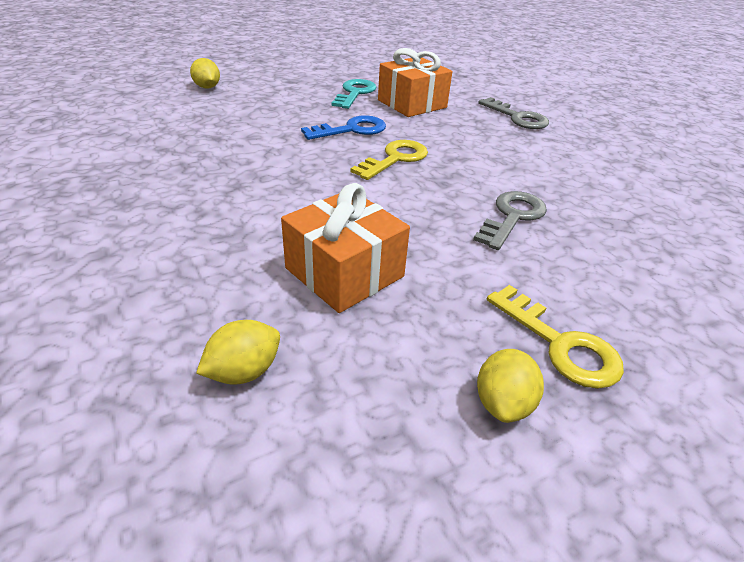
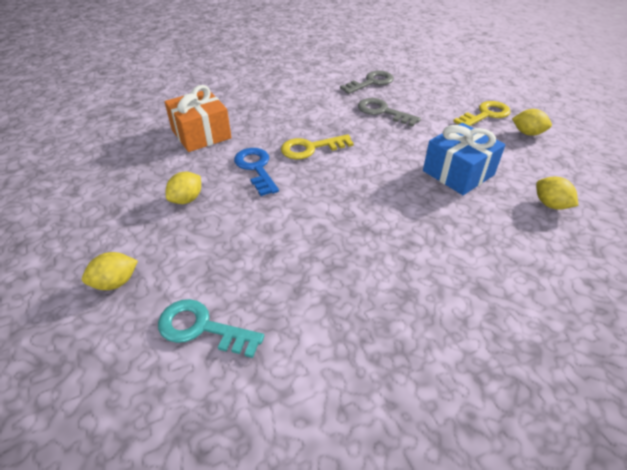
camera: 85 degrees left, 5 degrees up
orange gift [281,183,410,313] -> blue gift [423,123,506,195]
turquoise key [331,79,377,109] -> turquoise key moved to [158,299,264,358]
yellow key [350,140,428,180] -> yellow key turned 60 degrees counterclockwise [281,134,354,159]
grey key [478,97,549,129] -> grey key moved to [340,71,394,94]
none -> yellow lemon [166,172,201,204]

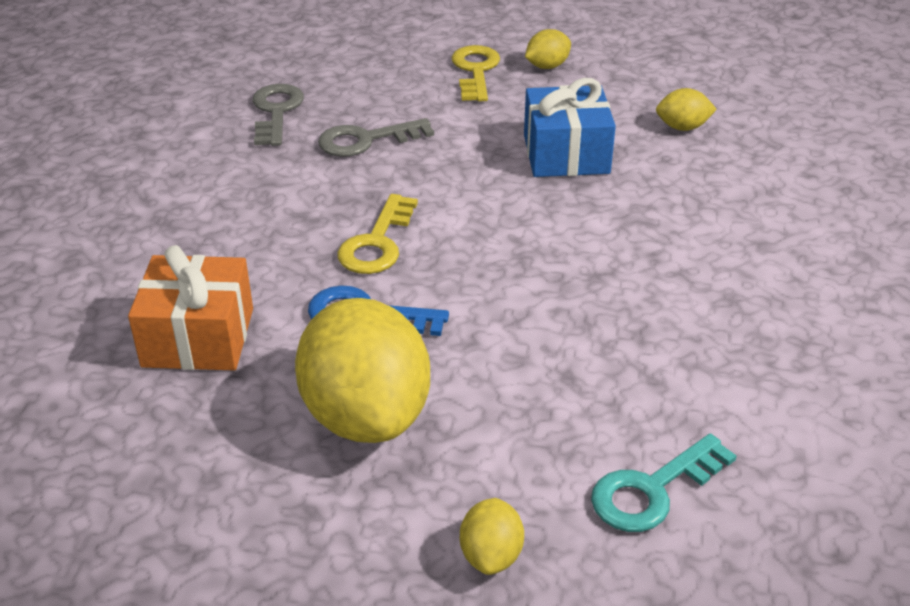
camera: 55 degrees left, 5 degrees down
yellow lemon [166,172,201,204] -> yellow lemon [295,298,430,443], size x2.28

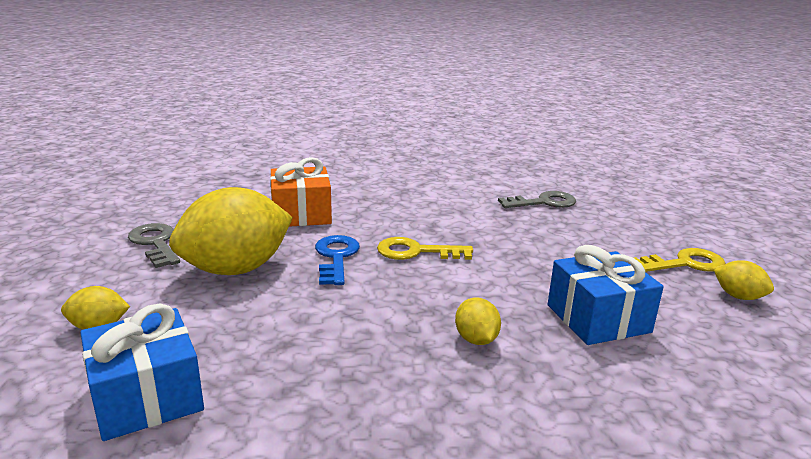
camera: 75 degrees right, 15 degrees down
grey key [318,118,434,157] -> grey key moved to [128,223,180,268]
turquoise key [591,433,737,532] -> blue gift [80,303,204,441]
yellow lemon [656,88,717,131] -> yellow lemon moved to [455,298,501,345]

